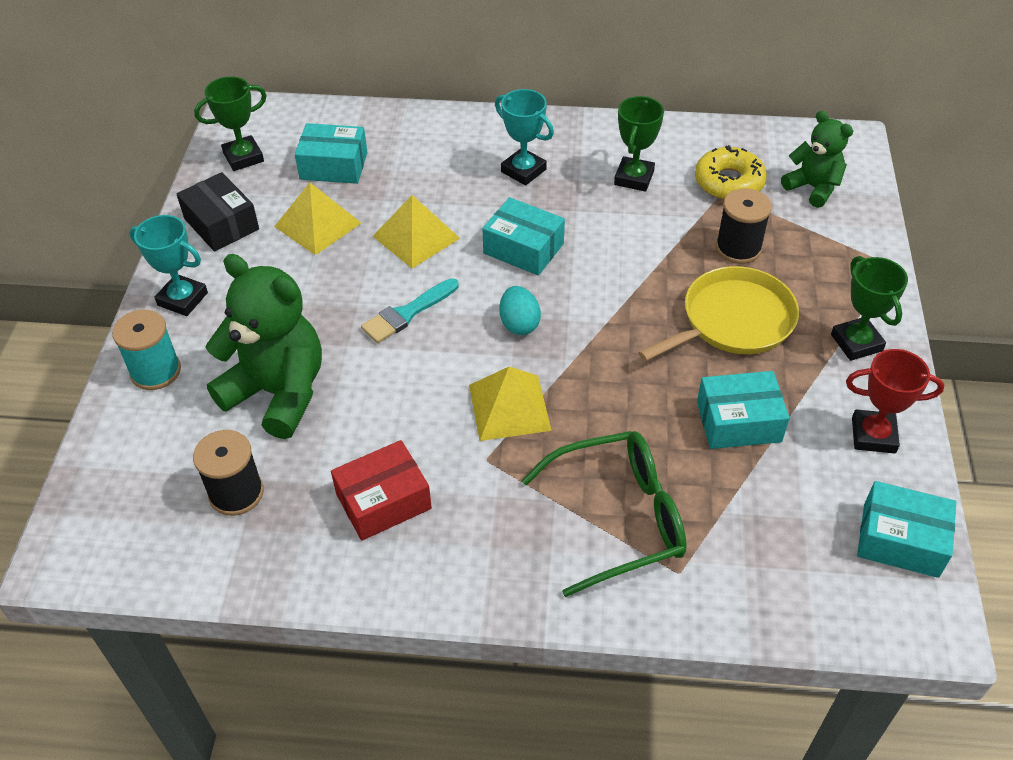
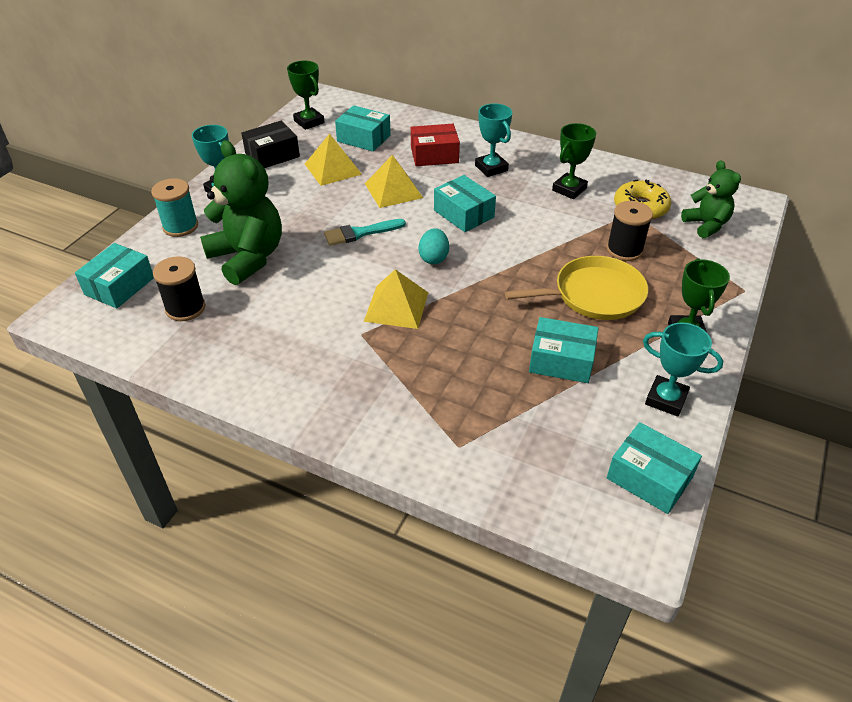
camera: 20 degrees right, 5 degrees down
black box [177,172,259,252] -> black box turned 75 degrees clockwise [241,121,300,168]
green trophy [194,76,267,171] -> green trophy turned 60 degrees clockwise [287,61,325,130]
red box [331,440,432,541] -> red box moved to [411,124,460,166]
green glasses [522,431,687,597] -> none
red trophy [846,349,944,454] -> turquoise trophy [643,322,723,417]
none -> turquoise box [75,243,154,309]

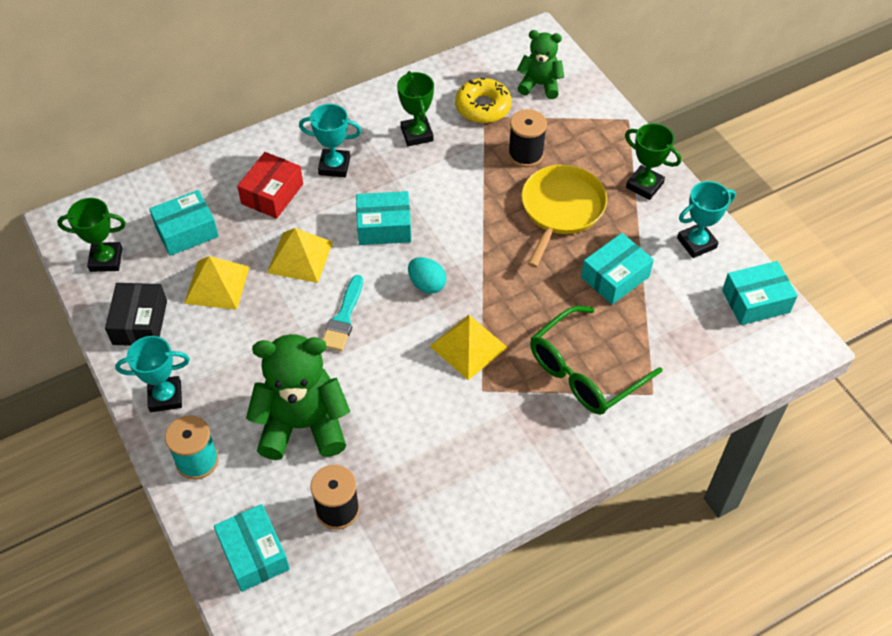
camera: 55 degrees left, 10 degrees up
none -> green glasses [530,306,662,415]

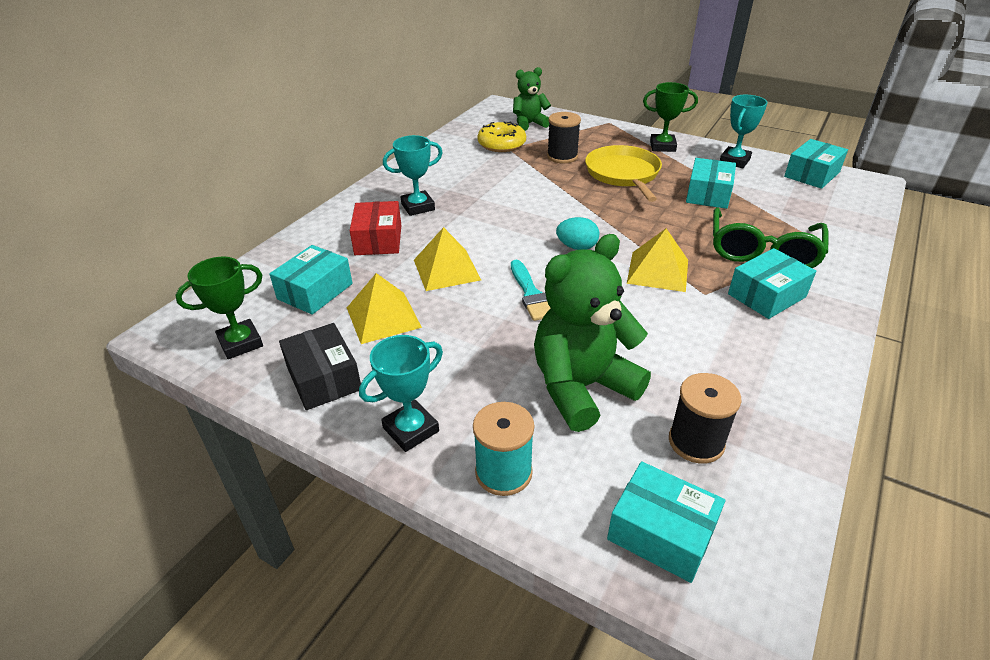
camera: 30 degrees left, 15 degrees down
turquoise box [356,191,411,245] -> turquoise box moved to [728,248,816,319]
green trophy [397,71,434,146] -> none

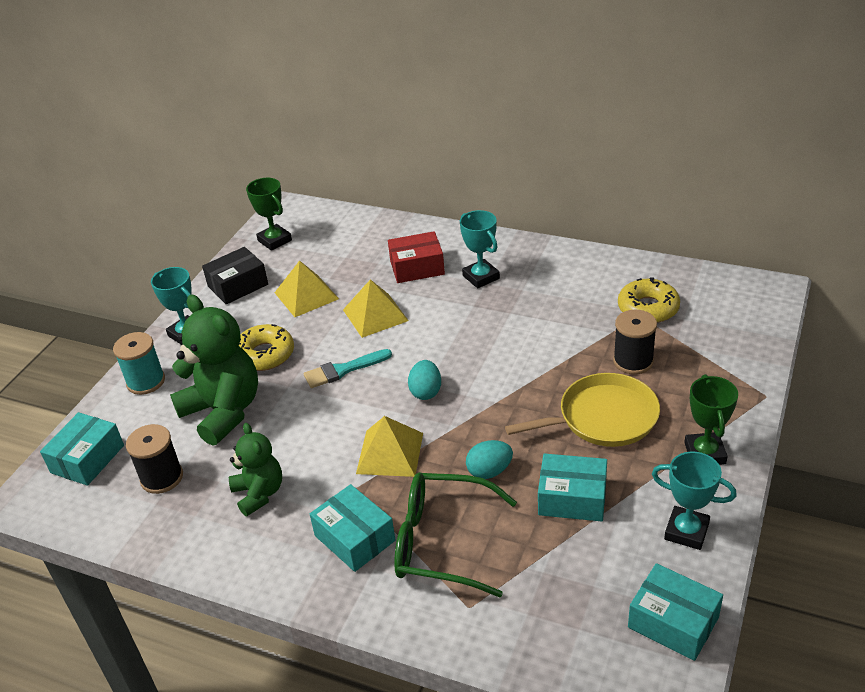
camera: 85 degrees right, 0 degrees up
turquoise box [269,245,353,315] -> none
green teddy bear [513,67,551,131] -> green teddy bear moved to [229,423,282,516]
none -> yellow donut [239,324,294,371]
none -> turquoise egg [466,440,513,479]

